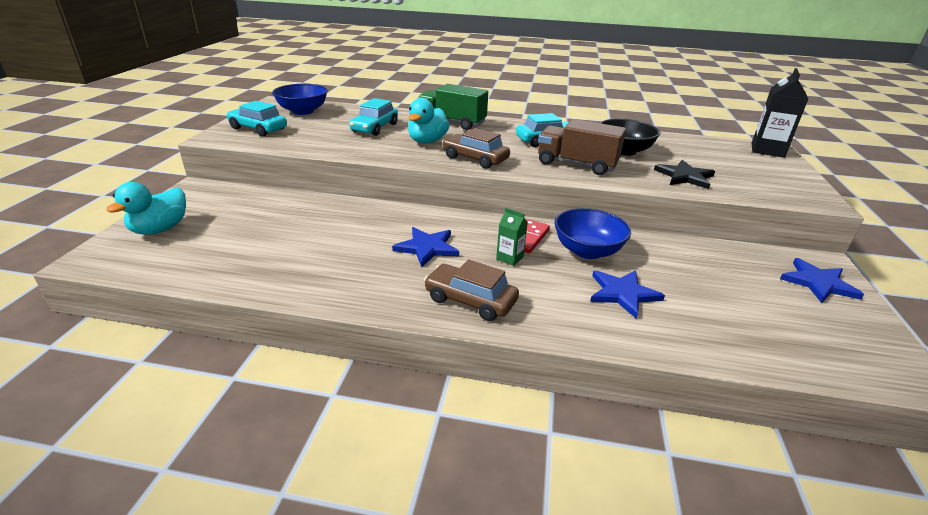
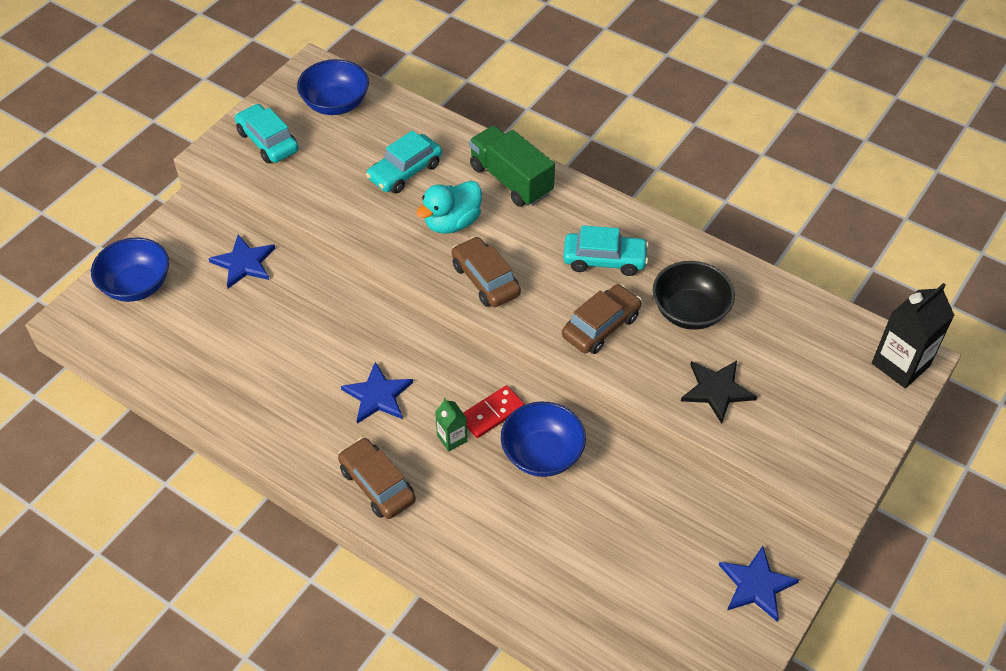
camera: 25 degrees right, 20 degrees up
turquoise duck [106,182,186,234] -> blue bowl [91,238,169,302]
brown truck [538,119,626,175] -> brown car [562,284,642,354]
blue star [590,270,665,319] -> blue star moved to [208,235,276,289]

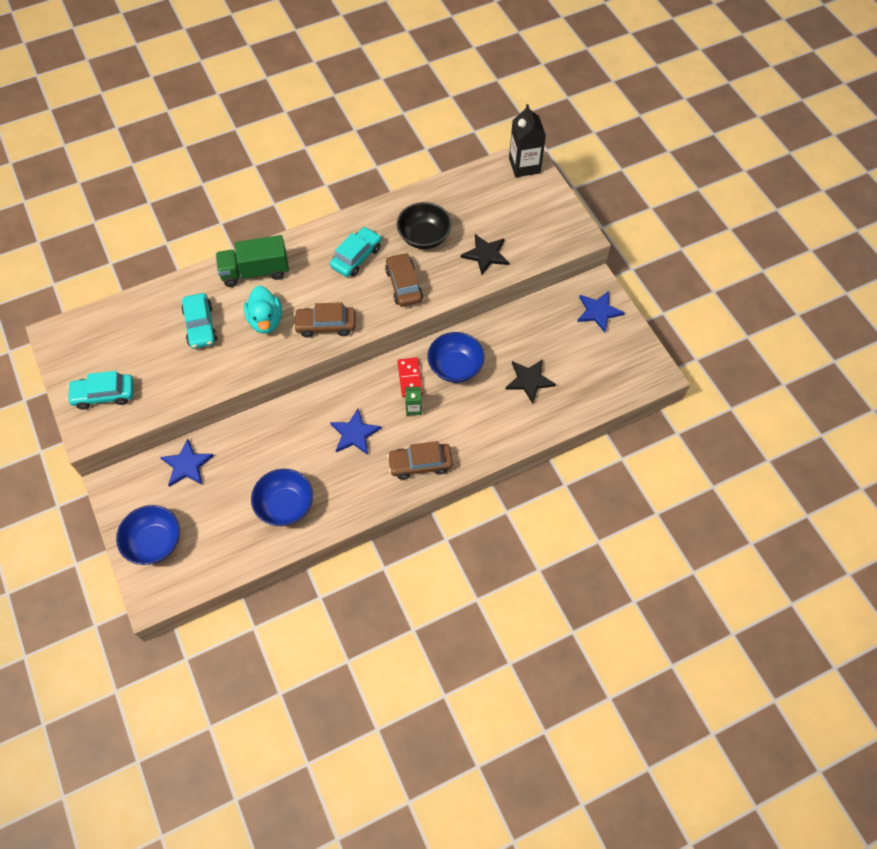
camera: 60 degrees left, 10 degrees up
blue bowl [297,59,369,115] -> blue bowl moved to [251,469,313,526]
none -> black star [506,359,556,404]

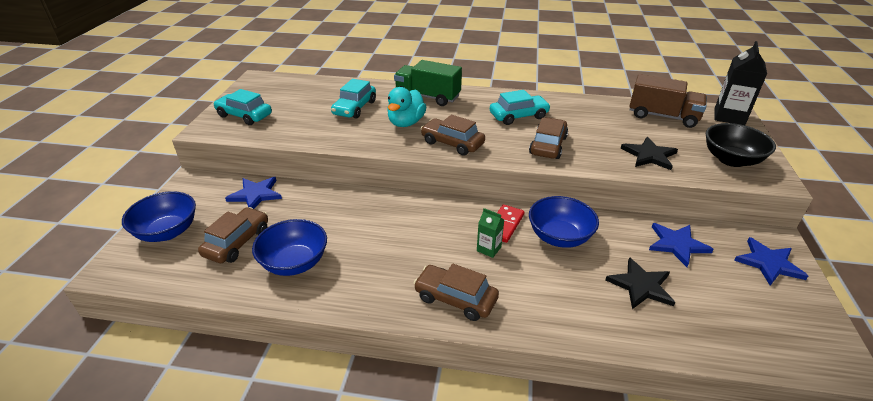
camera: 35 degrees right, 25 degrees down
blue star [330,409,382,455] -> blue star moved to [649,223,714,267]
black bowl [397,202,452,249] -> black bowl moved to [706,123,776,167]
none -> brown car [198,207,268,263]
none -> brown truck [629,74,707,128]

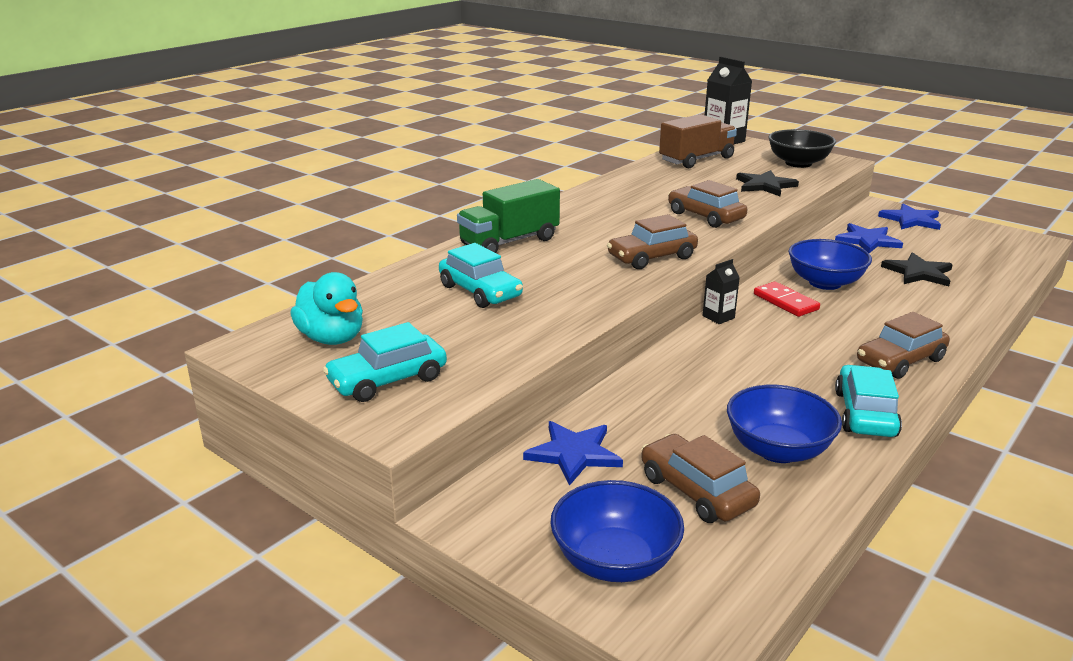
camera: 60 degrees left, 10 degrees down
turquoise duck [387,87,426,127] -> turquoise duck moved to [290,272,363,345]
green carton [477,208,504,258] -> none
turquoise car [490,90,551,125] -> turquoise car moved to [835,365,902,437]
none -> black carton [702,259,740,324]

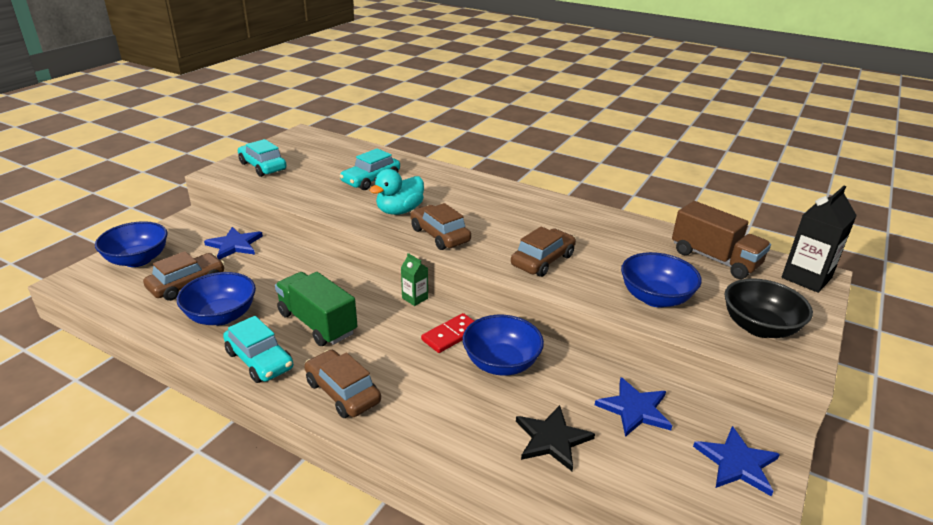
camera: 80 degrees right, 5 degrees up
turquoise duck [290,272,363,345] -> turquoise duck moved to [369,169,424,215]
green truck [457,179,560,253] -> green truck moved to [275,272,357,346]
black carton [702,259,740,324] -> green carton [401,253,428,306]
black star [736,170,799,197] -> blue bowl [621,252,702,307]
turquoise car [835,365,902,437] -> turquoise car turned 45 degrees clockwise [223,316,293,383]

